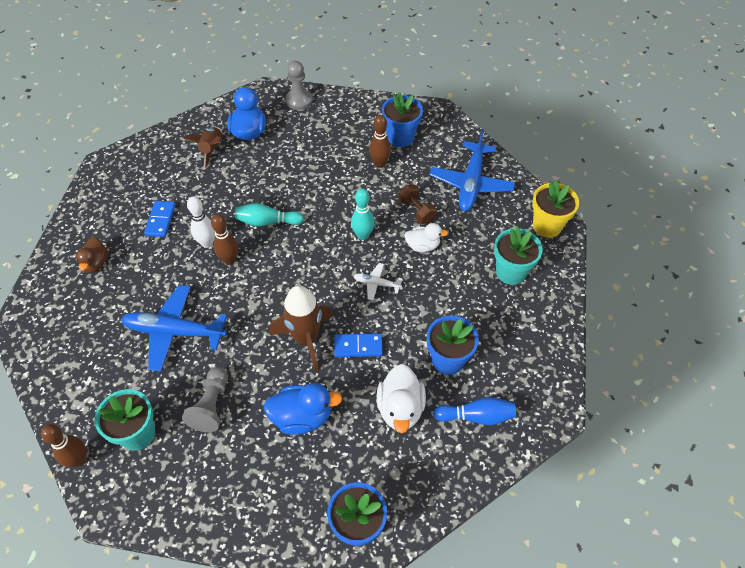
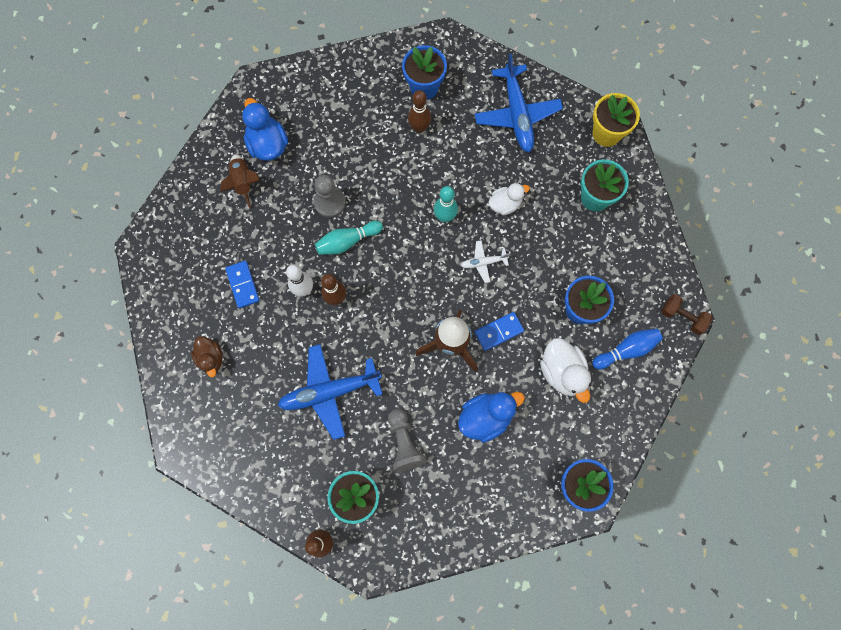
camera: 25 degrees left, 20 degrees up
grey pawn [286,61,313,110] -> grey pawn moved to [314,175,346,218]
brown dumbbell [399,184,436,224] -> brown dumbbell moved to [661,294,713,335]

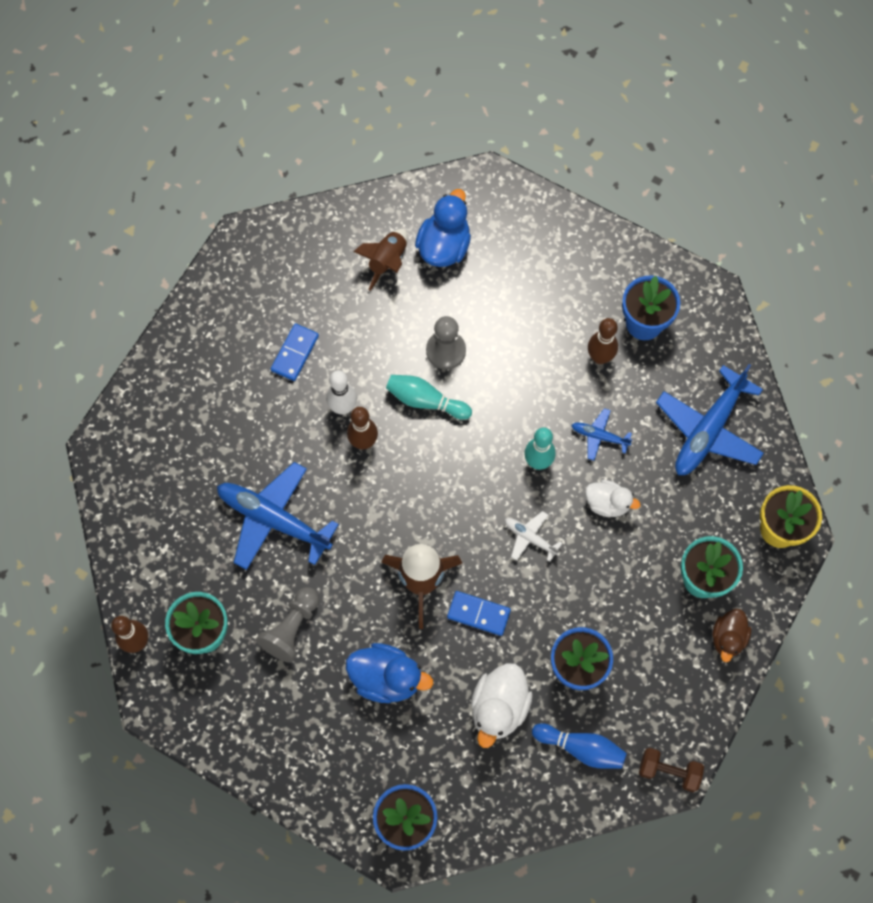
camera: 45 degrees right, 5 degrees down
brown duck [191,336,222,377] -> brown duck moved to [712,609,751,662]
brown dumbbell [661,294,713,335] -> brown dumbbell turned 60 degrees counterclockwise [639,748,704,792]
none -> blue plane [572,408,633,461]

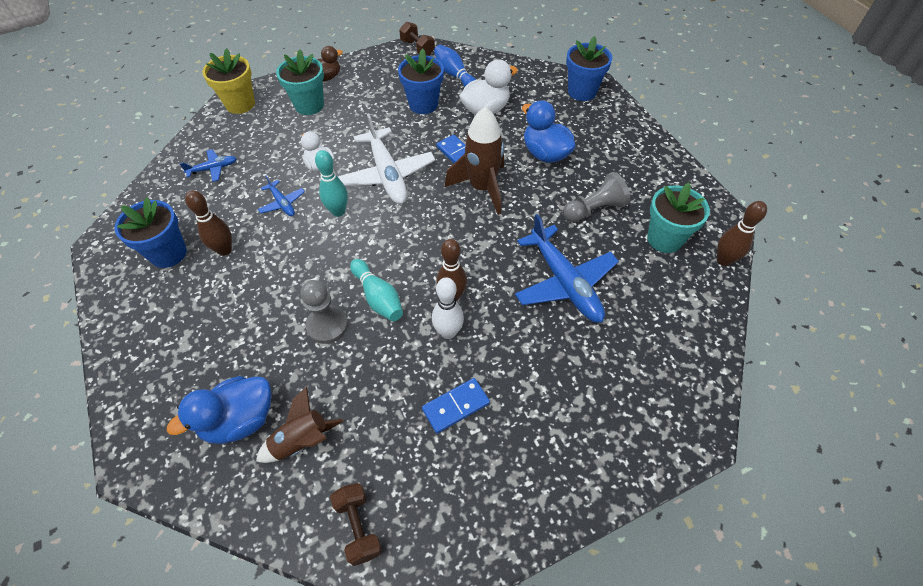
camera: 145 degrees left, 15 degrees down
white plane [505,511,563,562] -> white plane [338,113,435,204], size x2.08
blue plane [656,364,764,475] -> blue plane [179,149,237,182], size x0.48
none -> brown dumbbell [330,483,382,566]

